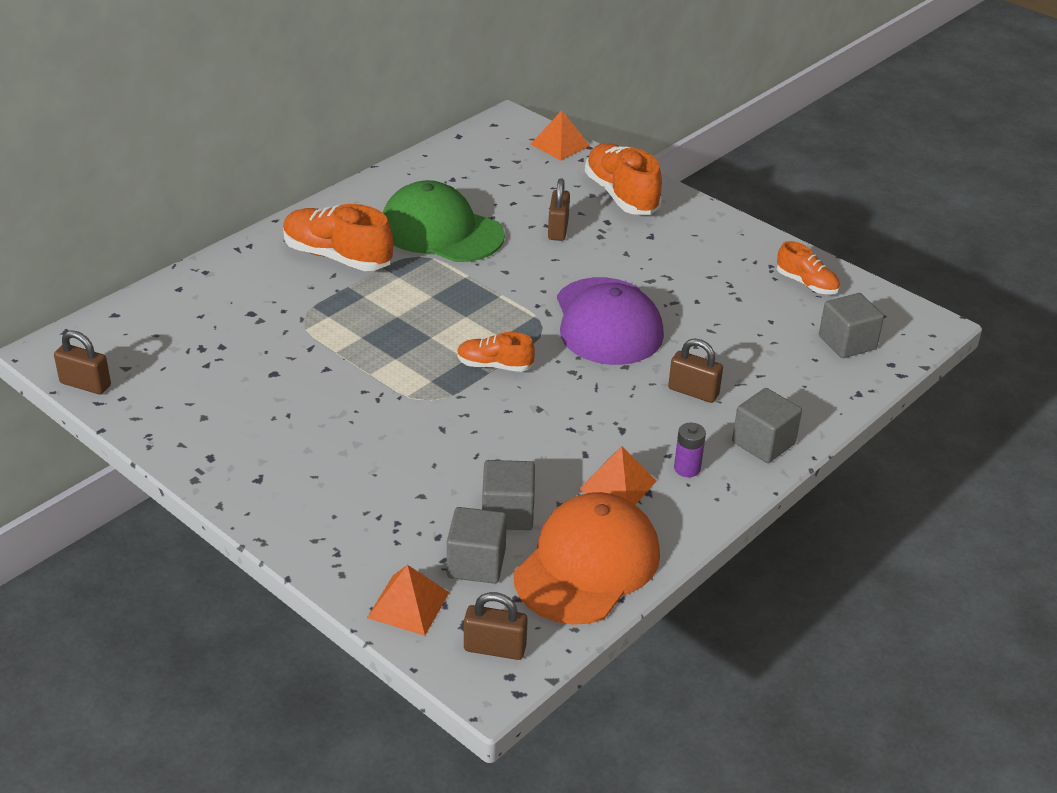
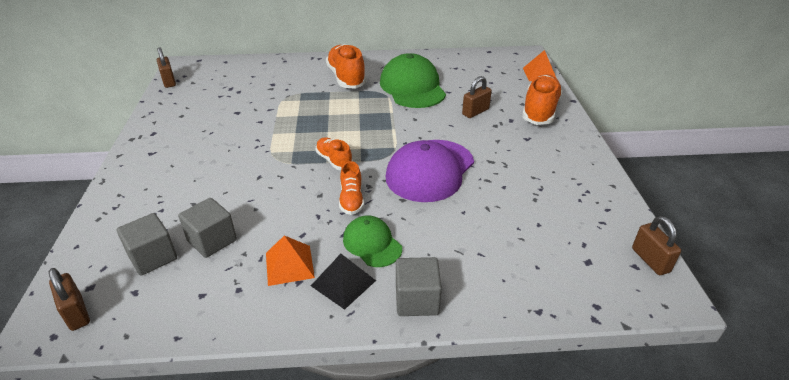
camera: 45 degrees right, 0 degrees up
orange pyramid [367,565,449,636] -> none
orange cap [514,492,660,625] -> none
brown padlock [668,338,723,403] -> brown padlock moved to [632,216,681,275]
purple battery [674,423,706,477] -> black pyramid [311,254,376,310]
orange shoe [777,241,840,294] -> orange shoe moved to [339,161,364,215]
grey cube [819,293,884,358] -> none
none -> green cap [343,216,402,267]

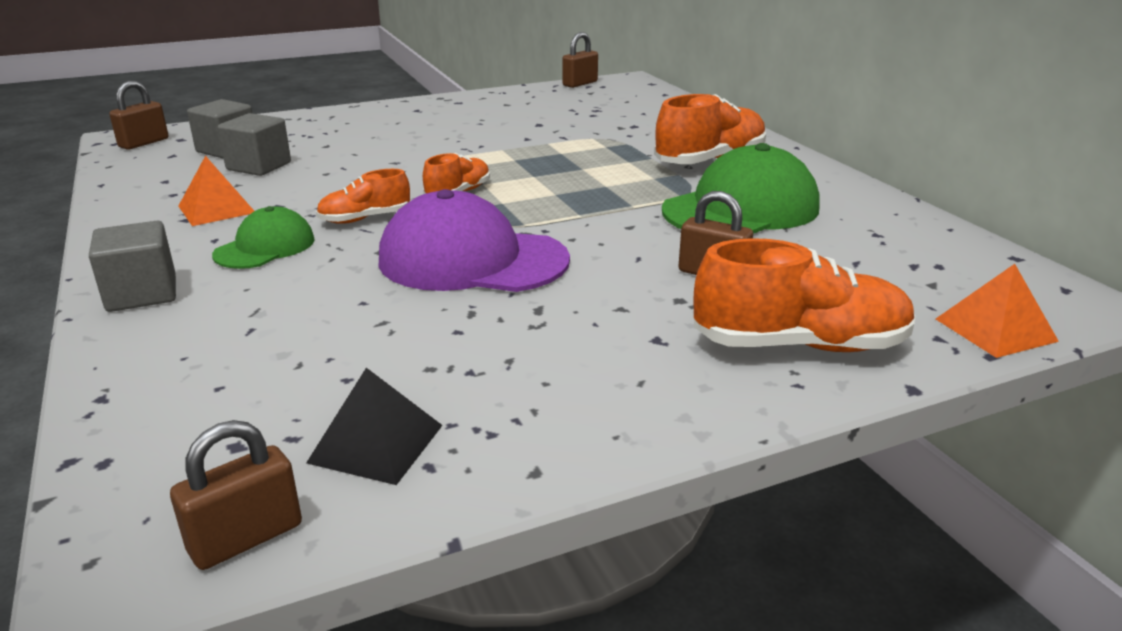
camera: 70 degrees right, 10 degrees down
black pyramid [311,254,376,310] -> black pyramid moved to [306,368,443,485]

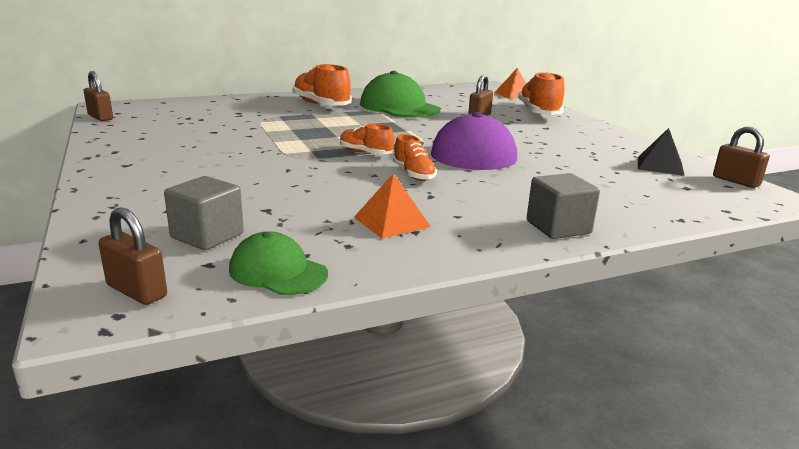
camera: 90 degrees left, 5 degrees down
green cap [212,206,315,269] -> green cap moved to [229,231,328,295]
grey cube [217,113,291,176] -> none

